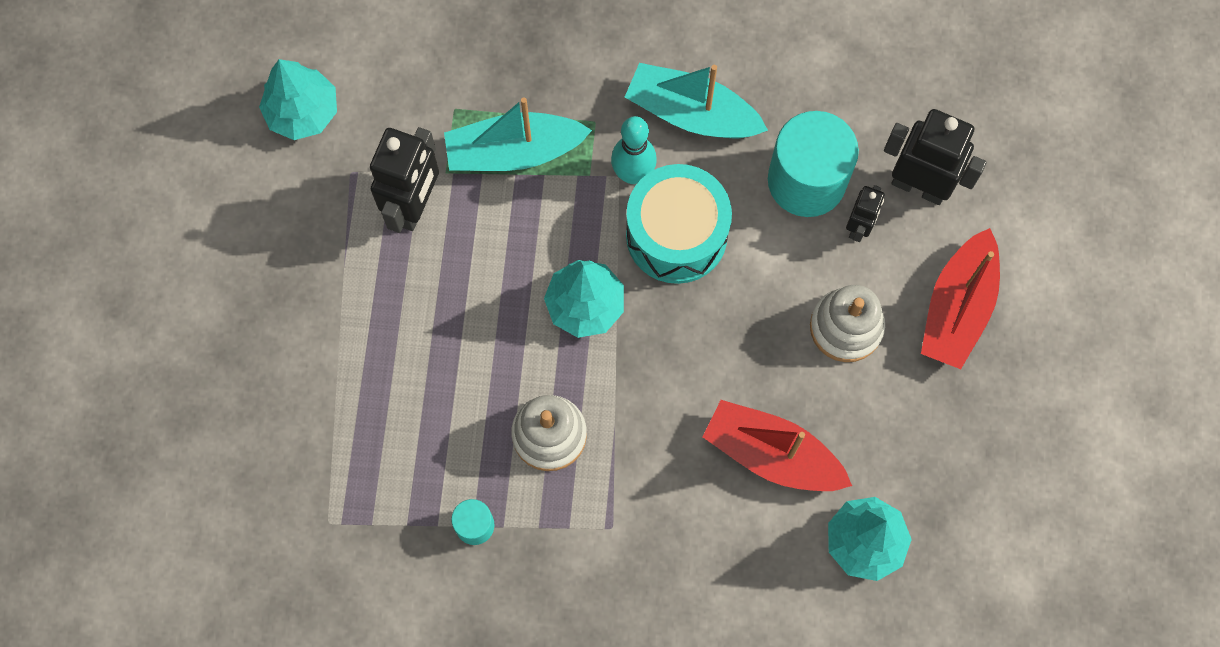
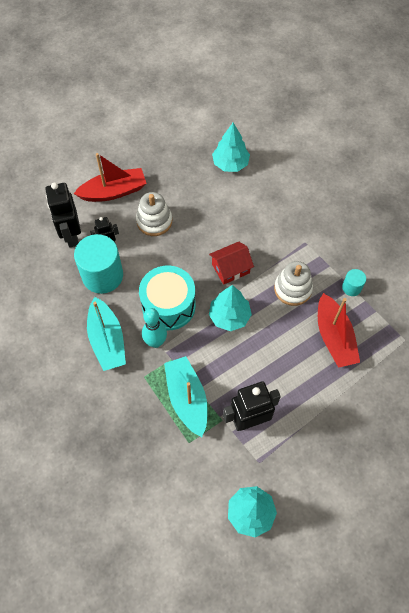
camera: 130 degrees left, 10 degrees down
turquoise boat [444,97,592,171] -> turquoise boat turned 150 degrees counterclockwise [164,356,208,437]
red boat [703,400,852,491] -> red boat moved to [318,293,360,368]
none -> red house [209,242,254,285]

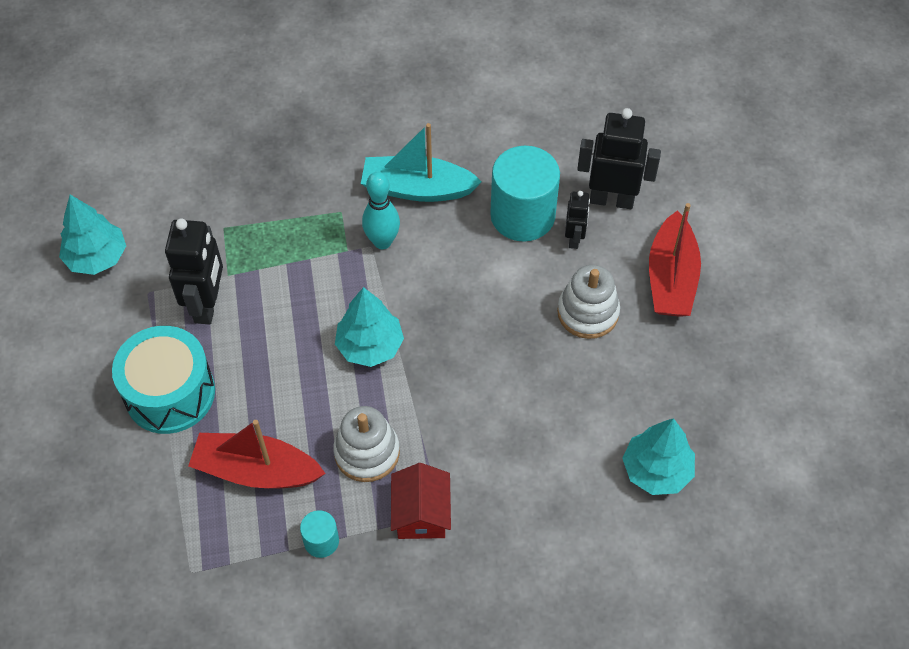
camera: 115 degrees right, 5 degrees down
turquoise drum [139,265,196,330] -> turquoise drum moved to [112,326,215,434]
turquoise boat [164,356,208,437] -> none
red house [209,242,254,285] -> red house moved to [391,463,451,539]

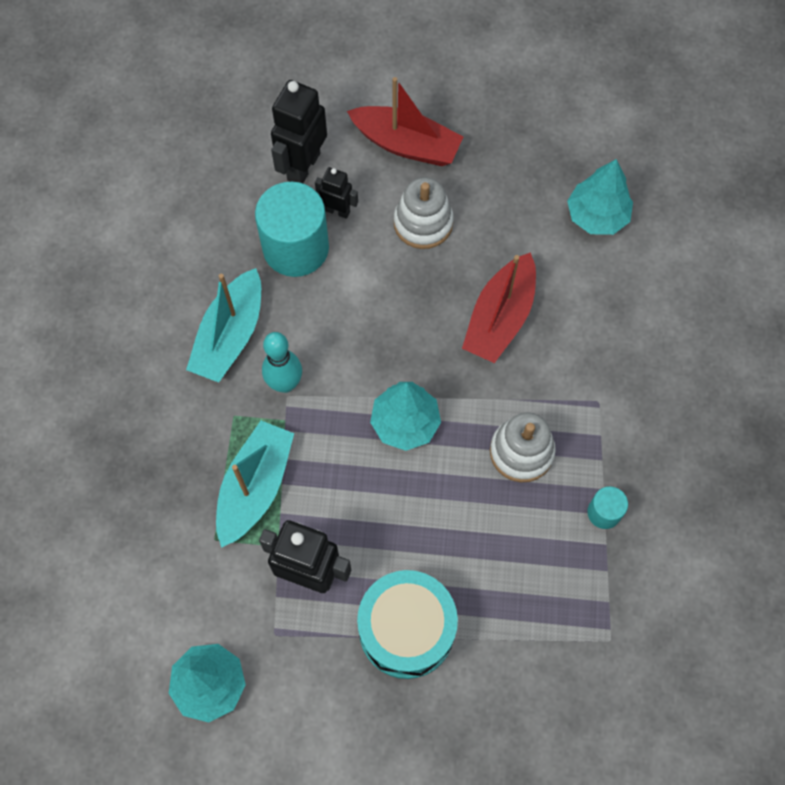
camera: 75 degrees left, 10 degrees up
red boat [188,420,326,488] -> red boat moved to [462,252,536,363]
red house [391,463,451,539] -> none
none -> turquoise boat [216,421,294,548]

